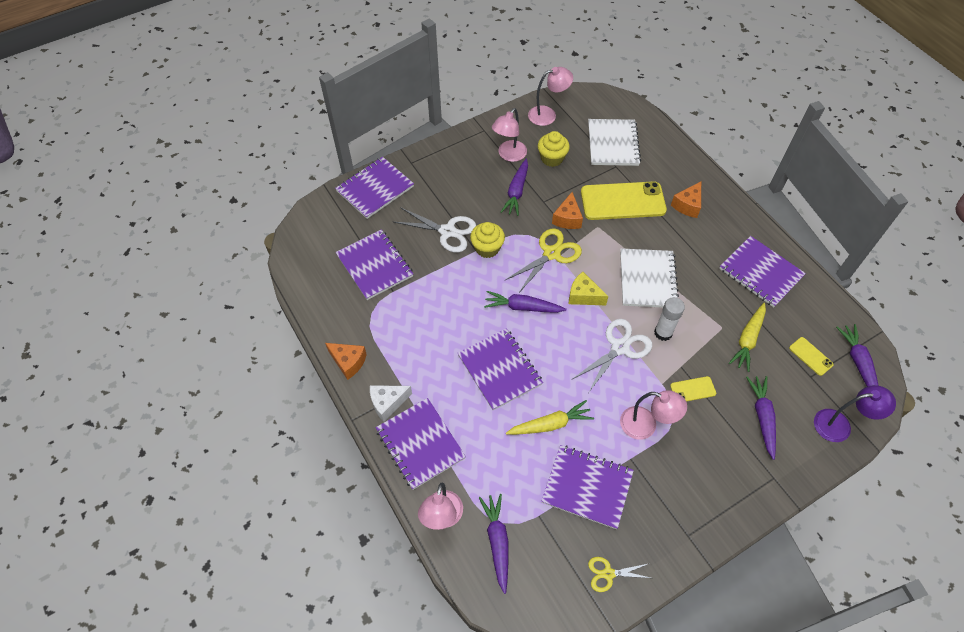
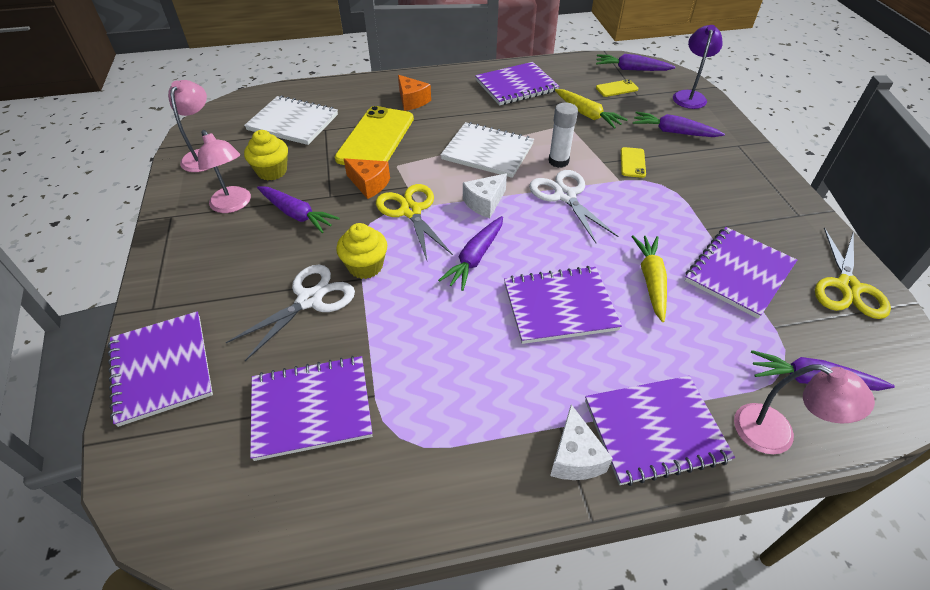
camera: 70 degrees left, 10 degrees down
orange cheese [325,343,367,380] -> none
yellow cheese [569,272,609,305] -> white cheese [463,173,507,218]
yellow scissors [588,557,650,592] -> yellow scissors [815,227,891,319], size x1.70
pink lamp [620,390,687,440] -> none

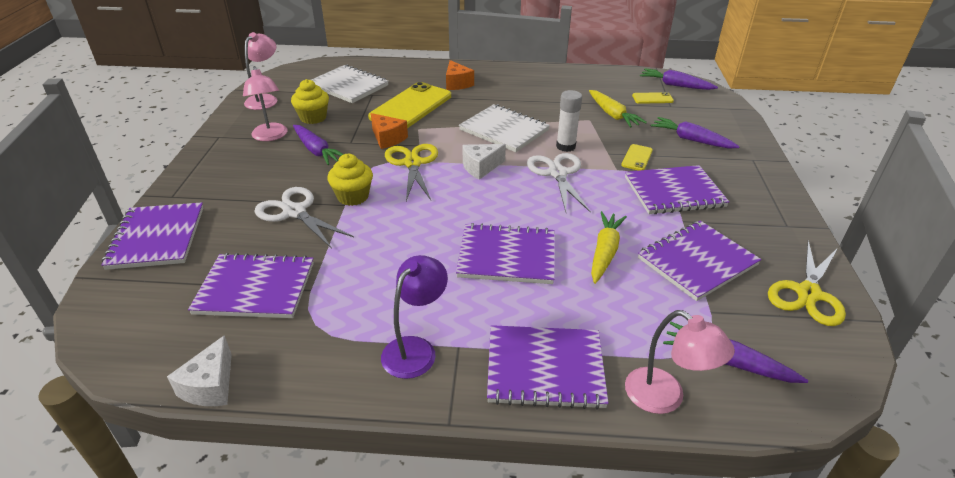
camera: 15 degrees right, 10 degrees down
white scissors [226,265,355,361] -> white scissors turned 105 degrees counterclockwise [255,187,354,249]
purple carrot [438,216,503,291] -> none
purple notebook [475,62,560,105] -> purple notebook moved to [625,165,729,214]
white cheese [550,404,613,480] -> white cheese moved to [167,335,232,406]
purple lamp [673,25,723,109] -> purple lamp moved to [381,255,448,379]

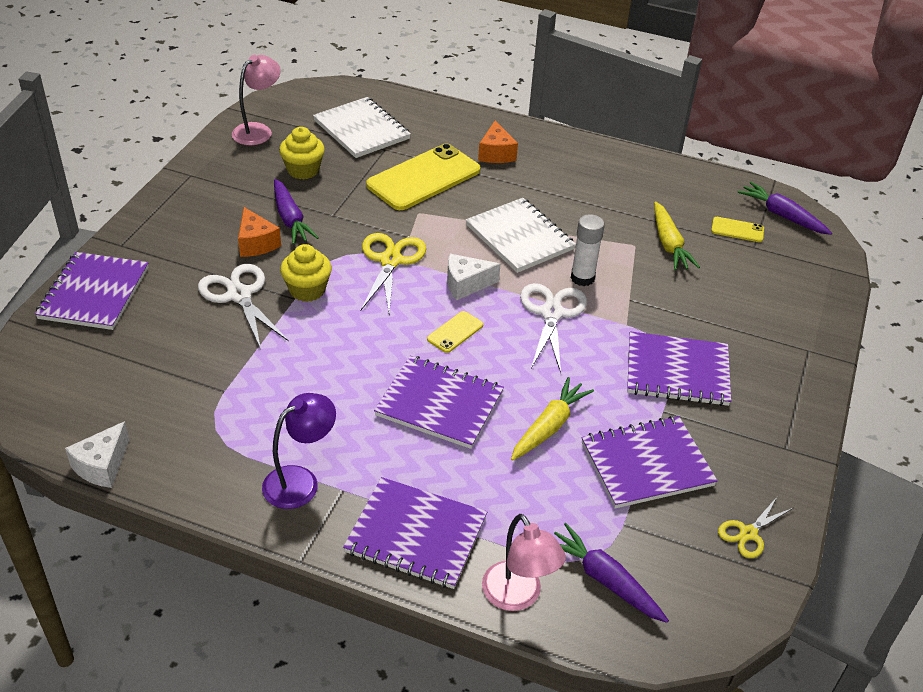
camera: 15 degrees right, 5 degrees up
purple notebook [188,253,314,318] -> none
pink lamp [243,66,287,141] -> none
orange cheese [371,113,408,149] -> orange cheese moved to [238,207,281,257]
yellow phone [621,144,653,171] -> yellow phone moved to [427,311,483,353]
purple carrot [651,117,740,149] -> none
yellow scissors [768,240,846,326] -> yellow scissors [718,497,793,558], size x0.59

